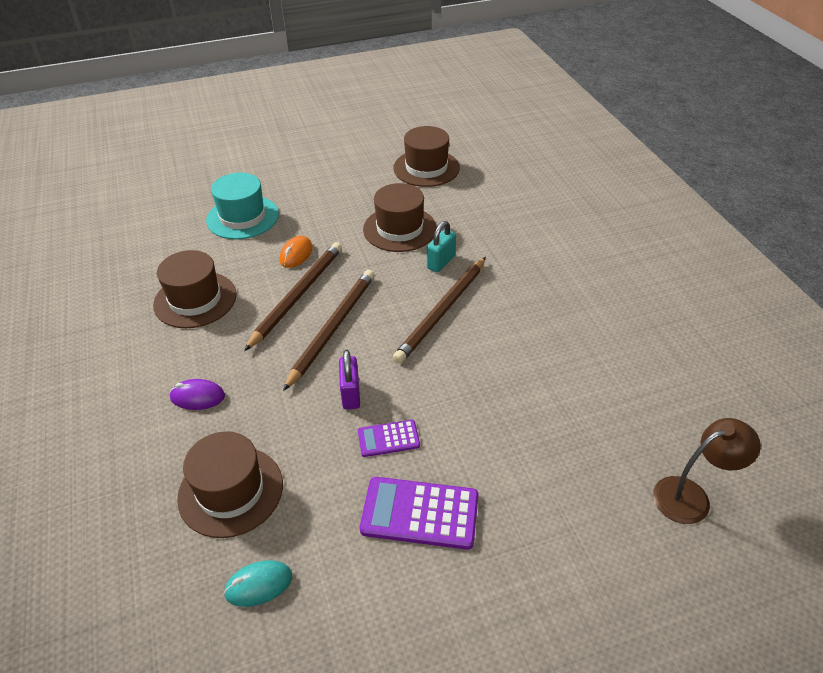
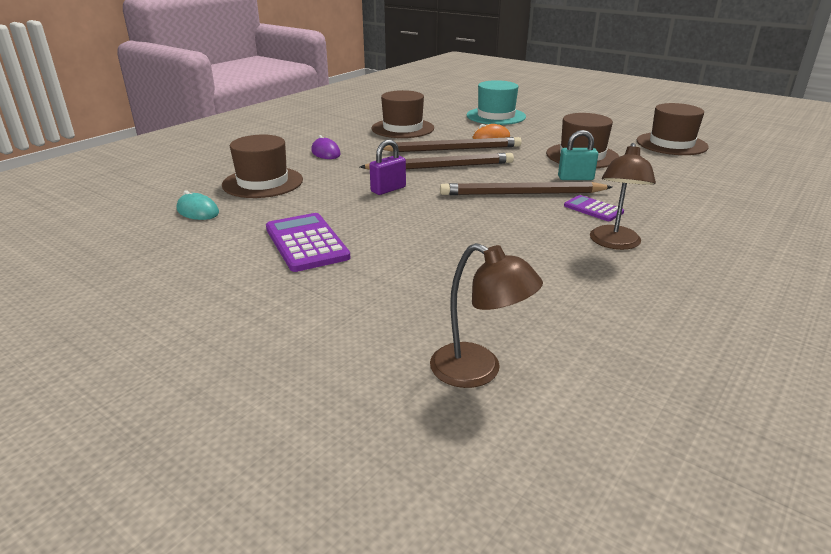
camera: 55 degrees right, 15 degrees down
purple calculator [358,420,420,457] -> purple calculator moved to [564,195,624,221]
none -> brown lamp [590,143,656,250]

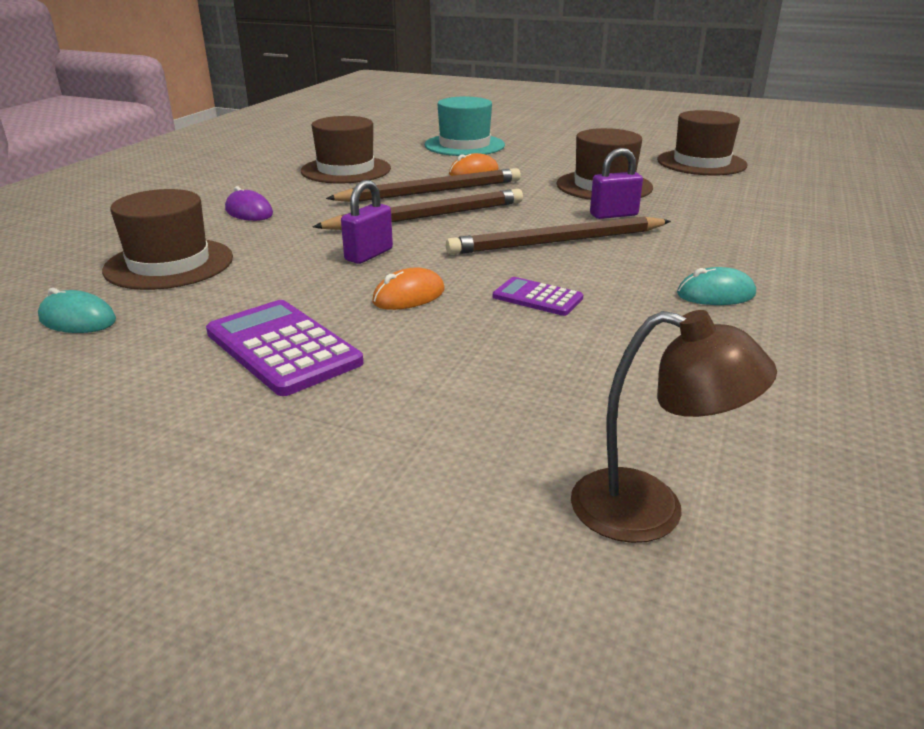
camera: 15 degrees left, 0 degrees up
turquoise padlock [558,130,598,180] -> purple padlock [590,148,643,219]
purple calculator [564,195,624,221] -> purple calculator moved to [493,277,583,316]
brown lamp [590,143,656,250] -> turquoise mouse [677,267,756,305]
none -> orange mouse [372,267,445,310]

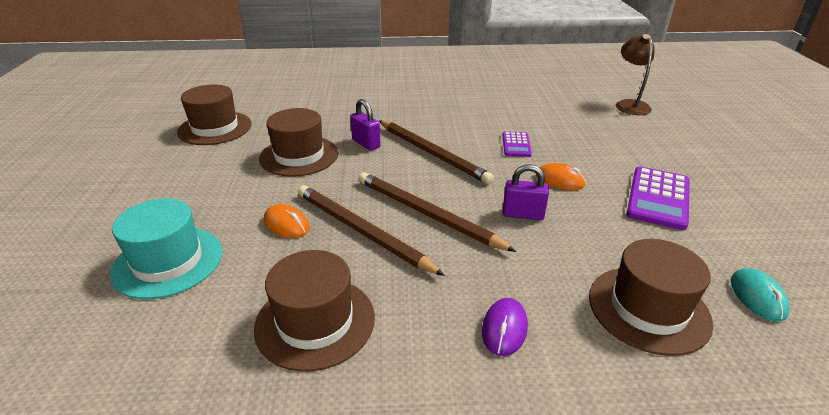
camera: 115 degrees left, 5 degrees up
turquoise mouse [677,267,756,305] -> none

